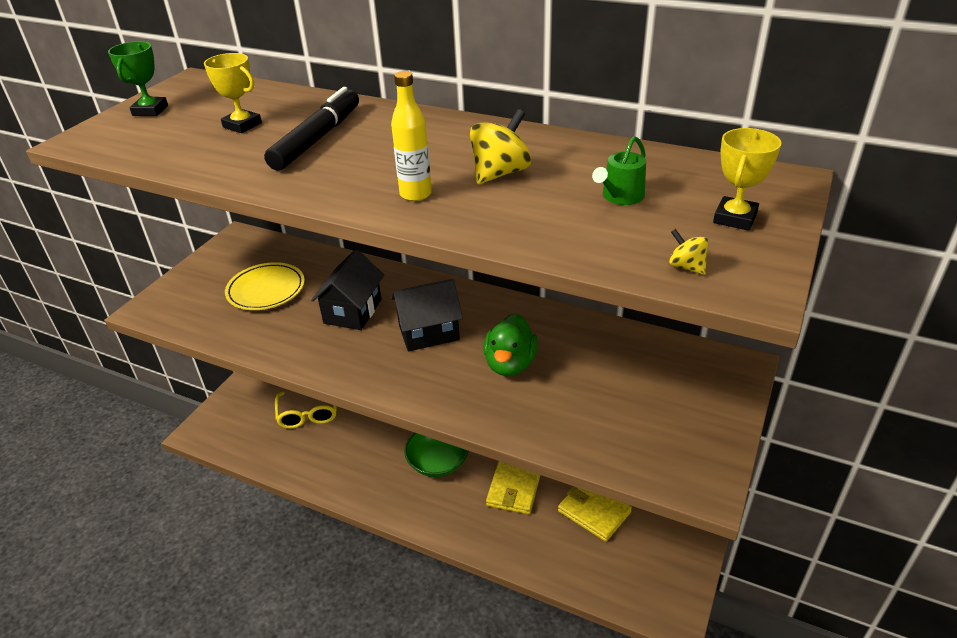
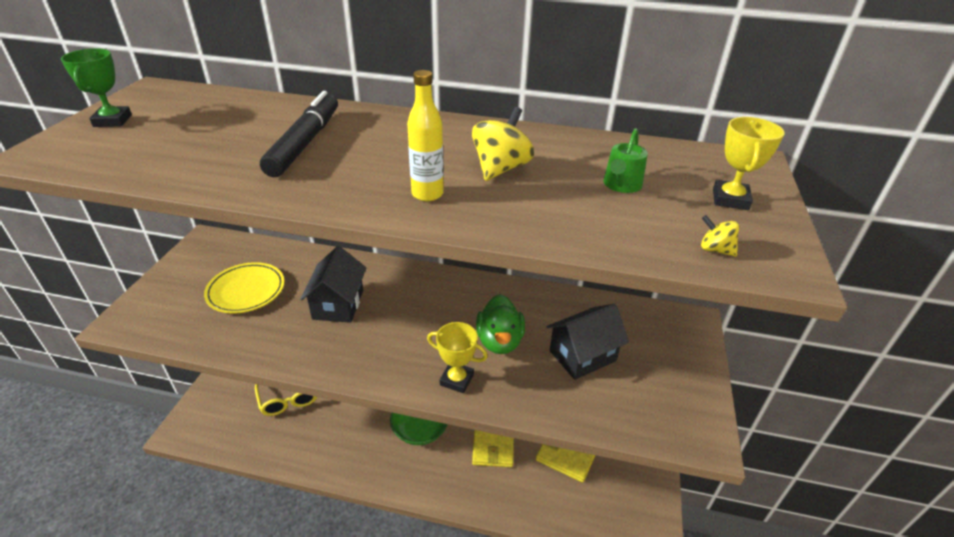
camera: 15 degrees left, 0 degrees up
yellow trophy [204,53,262,133] -> yellow trophy moved to [427,322,488,393]
black house [391,279,463,351] -> black house moved to [547,303,629,380]

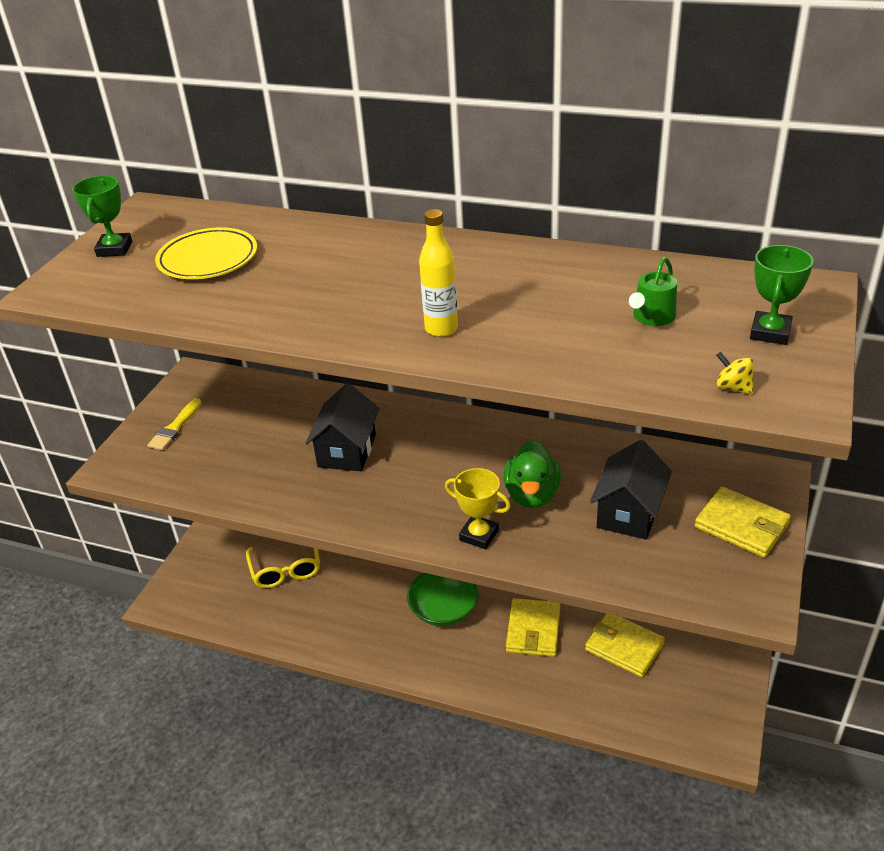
camera: 10 degrees right, 0 degrees up
yellow plate [204,262,285,314] -> yellow plate moved to [155,227,257,279]
black marker [260,91,338,177] -> none
yellow spinning top [472,107,534,181] -> none
black house [547,303,629,380] -> black house turned 45 degrees counterclockwise [590,440,672,540]
yellow trophy [713,117,785,210] -> green trophy [750,245,814,345]
none -> yellow brush [148,398,201,450]
none -> yellow wallet [695,487,791,558]

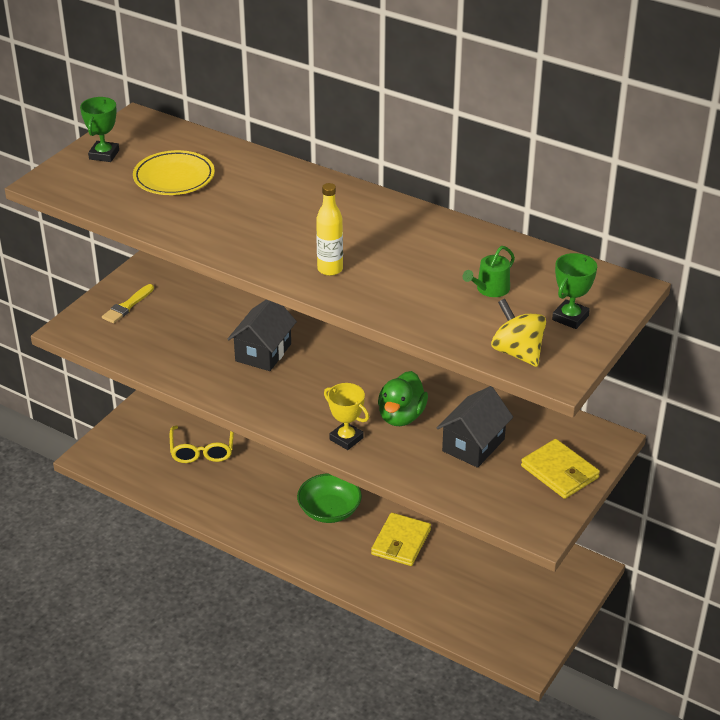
camera: 10 degrees right, 0 degrees up
yellow wallet [585,614,665,677] -> none
yellow spinning top [716,352,753,395] -> yellow spinning top [491,299,546,367], size x1.93

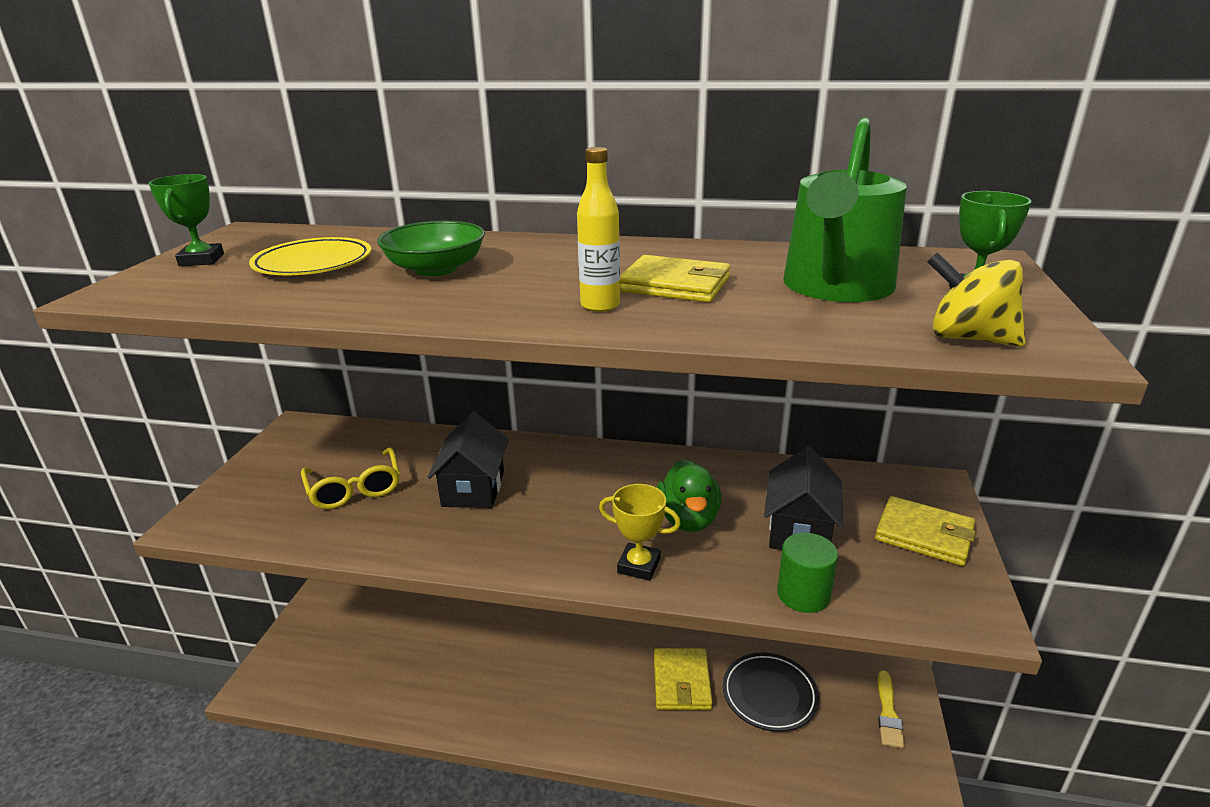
camera: 20 degrees left, 10 degrees down
yellow brush [102,284,154,323] -> yellow brush moved to [878,671,905,748]
yellow glasses [170,426,234,463] -> yellow glasses moved to [301,447,400,509]
green bowl [297,473,362,523] -> green bowl moved to [377,221,485,276]
green watering can [463,246,515,297] -> green watering can [783,117,907,302], size x2.29
none -> yellow wallet [620,255,730,302]
none -> black plate [723,652,819,732]
none -> green cylinder [777,533,838,613]

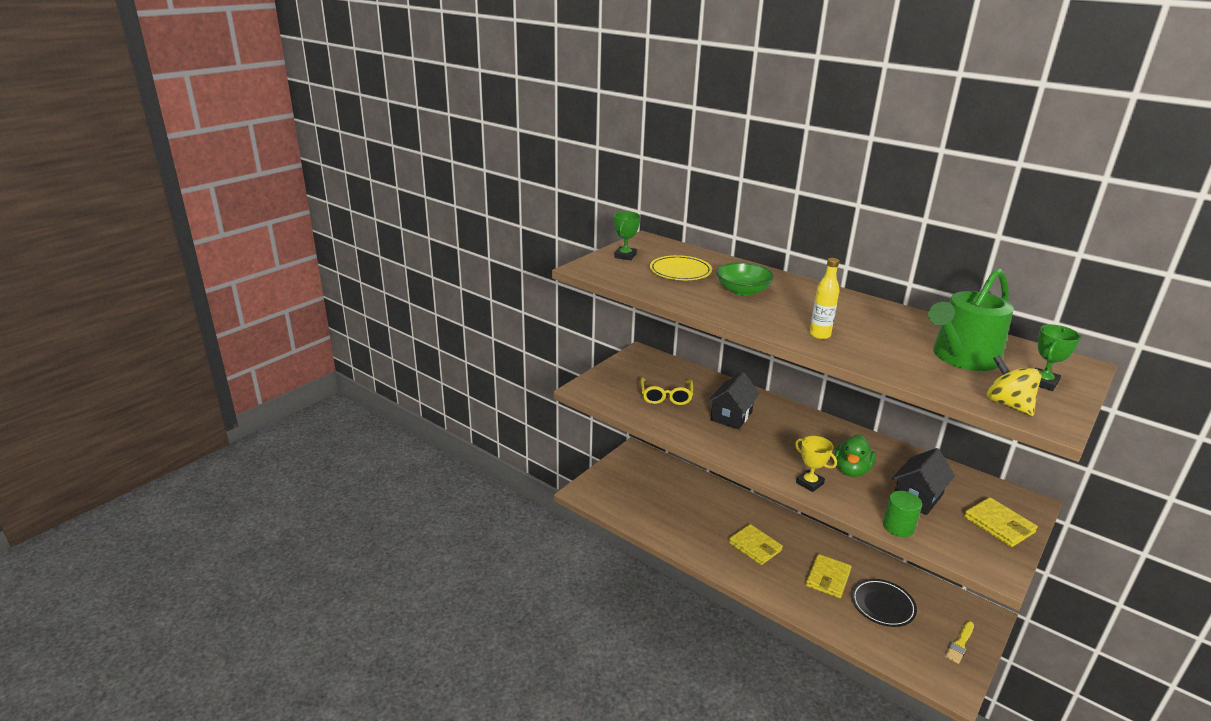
camera: 25 degrees right, 0 degrees up
yellow wallet [620,255,730,302] -> yellow wallet moved to [729,524,783,565]

